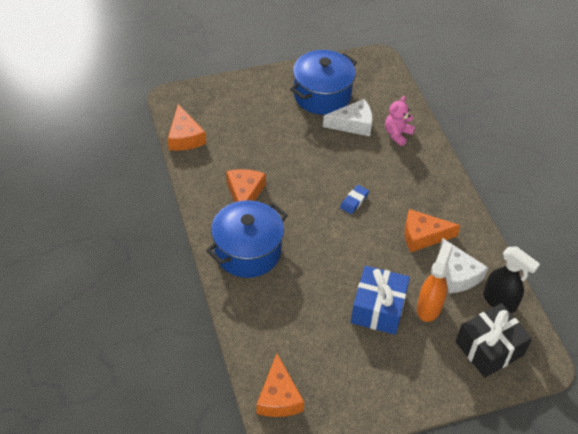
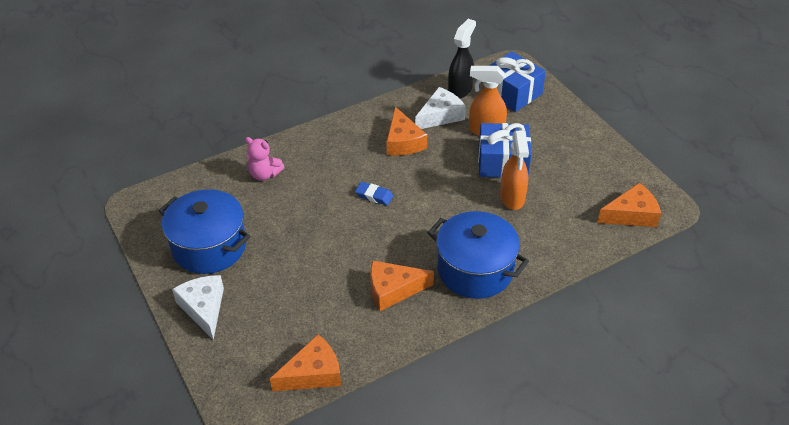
camera: 100 degrees left, 5 degrees down
white cheese [323,99,373,136] -> white cheese moved to [172,275,224,340]
black gift [456,303,532,378] -> blue gift [483,51,546,112]
none -> orange spray bottle [500,130,529,210]

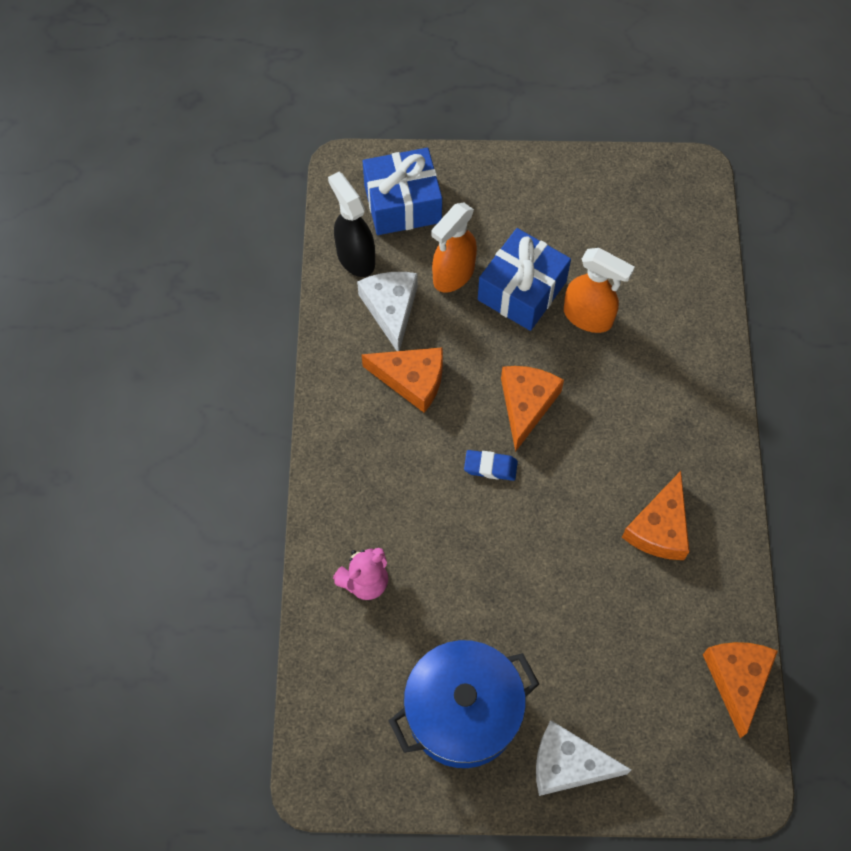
camera: 60 degrees left, 20 degrees up
blue eraser [355,182,393,205] -> blue eraser turned 45 degrees clockwise [464,450,518,481]
blue pot [428,211,529,299] -> none
orange cheese [597,183,661,227] -> orange cheese moved to [501,366,564,452]

